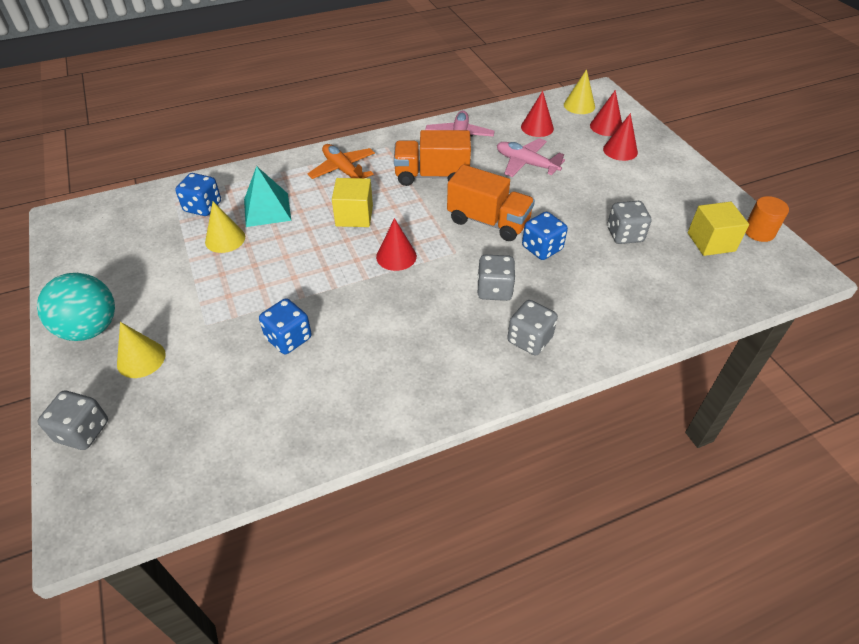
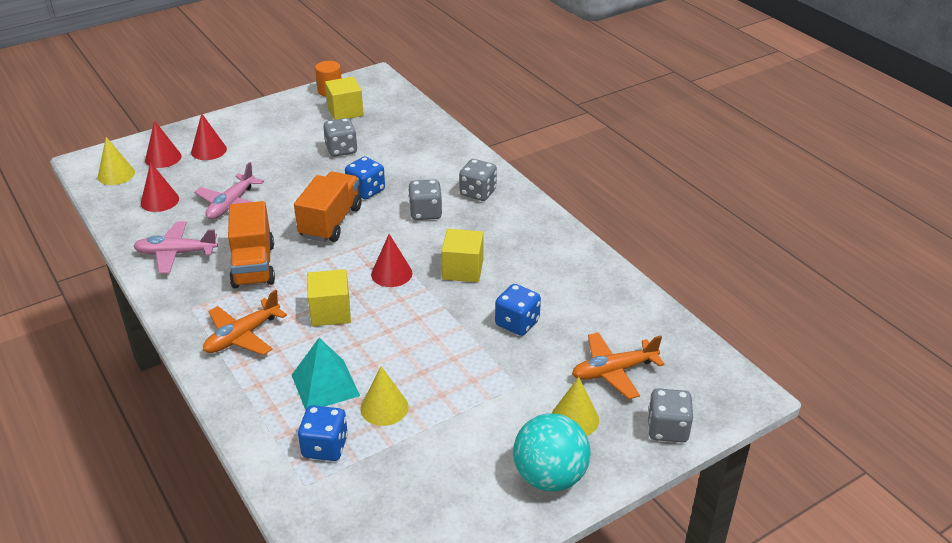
camera: 100 degrees left, 10 degrees down
none -> yellow cube [441,229,484,282]
none -> orange plane [572,332,665,399]

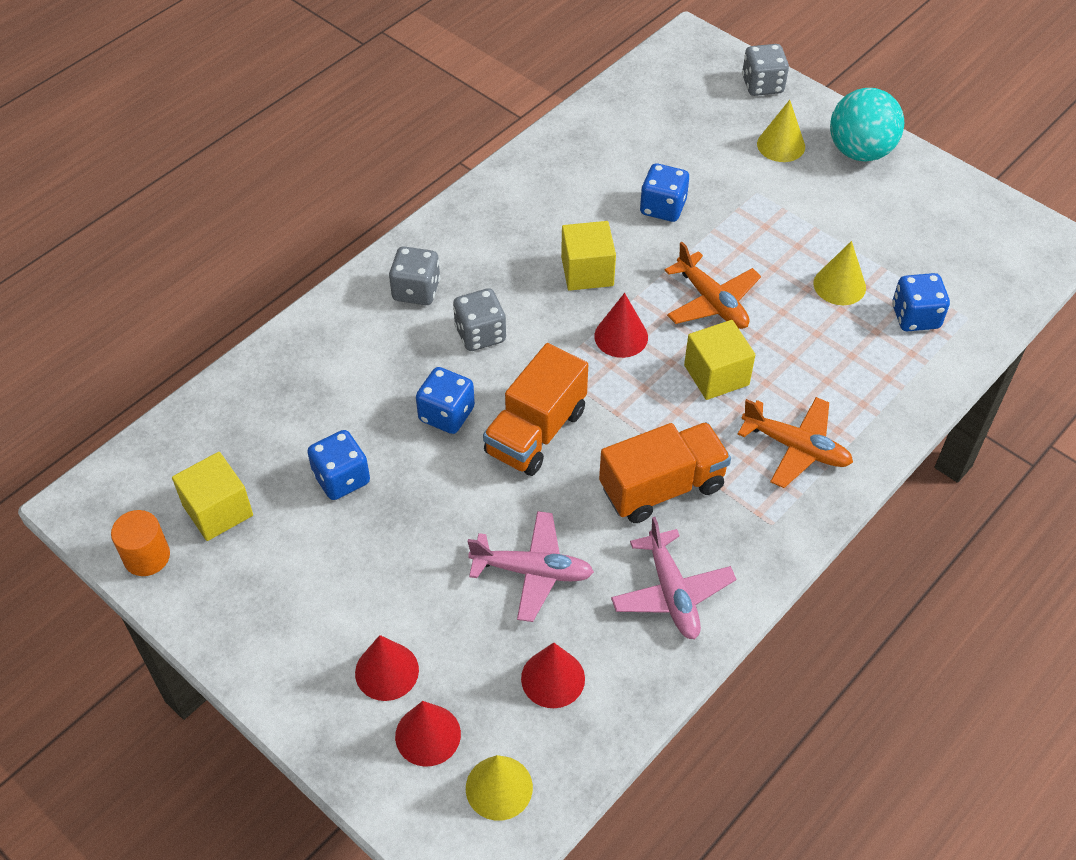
camera: 105 degrees left, 15 degrees up
turquoise pyramid [292,338,360,410] -> none
orange truck [294,172,362,242] -> orange truck turned 60 degrees counterclockwise [483,343,588,476]
grey dice [323,118,357,157] -> blue dice [307,430,370,500]
orange plane [572,332,665,399] -> orange plane moved to [665,242,761,329]

